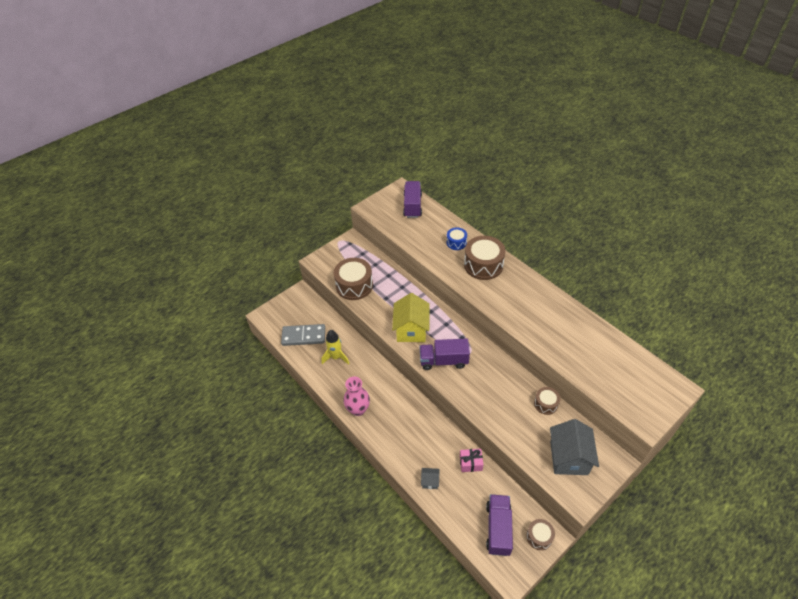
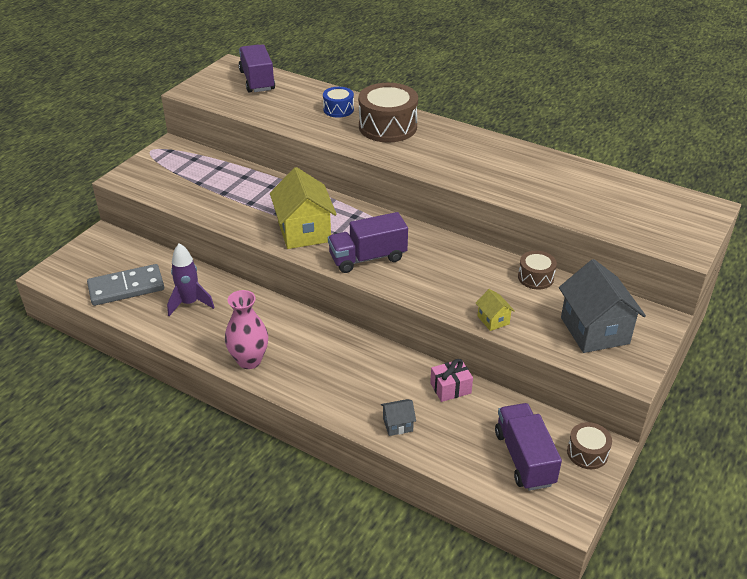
camera: 20 degrees left, 10 degrees down
yellow rocket [321,330,349,365] -> purple rocket [167,243,215,316]
brown drum [334,258,373,300] -> none
none -> yellow house [476,289,515,331]

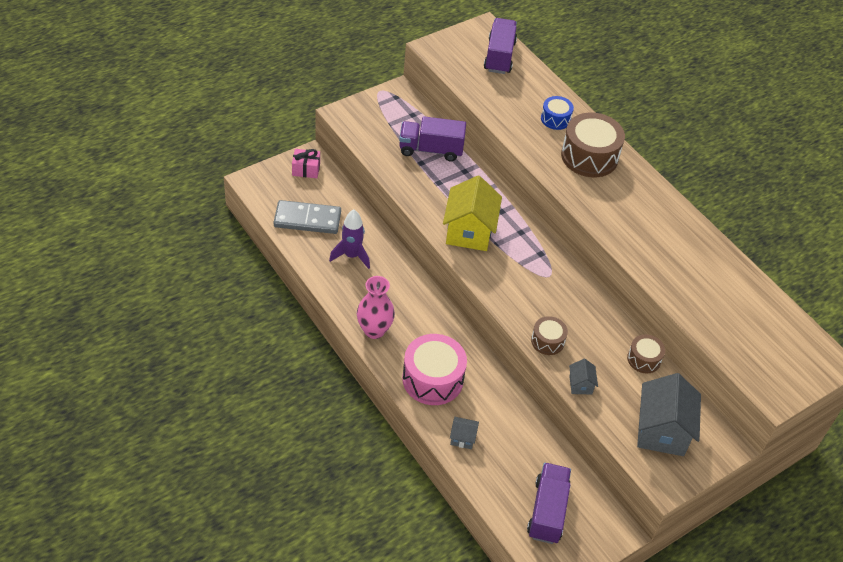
camera: 20 degrees right, 10 degrees up
purple truck [328,212,408,273] -> purple truck moved to [399,116,466,162]
pink gift [430,359,473,402] -> pink gift moved to [292,149,320,178]
yellow house [476,289,515,331] -> grey house [569,359,598,394]
brown drum [567,422,612,469] -> brown drum moved to [531,316,568,355]
none -> pink drum [402,334,467,405]

